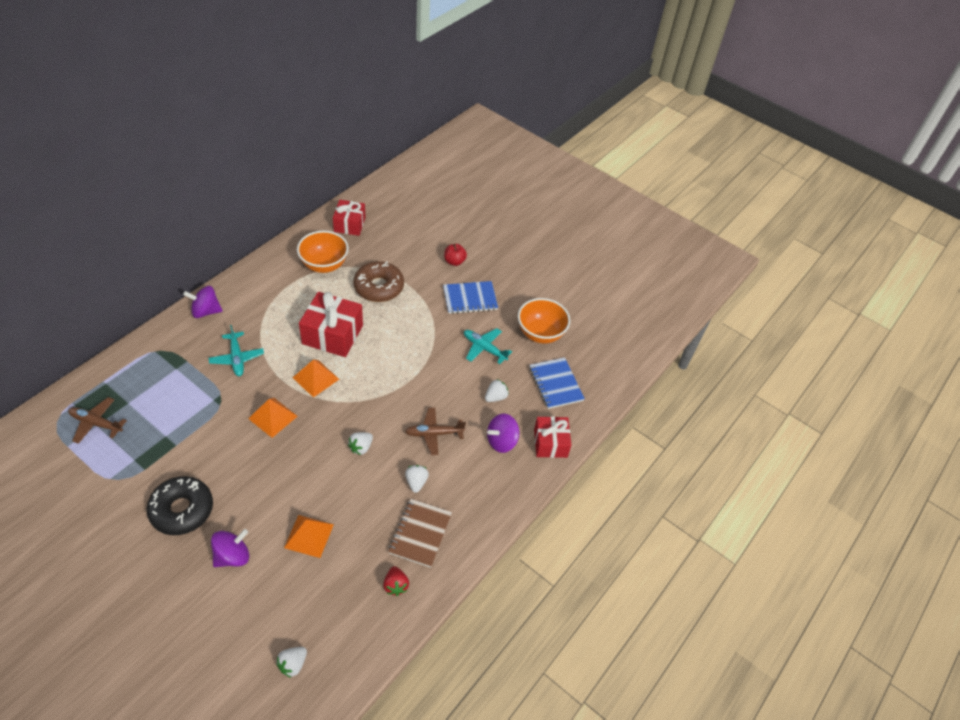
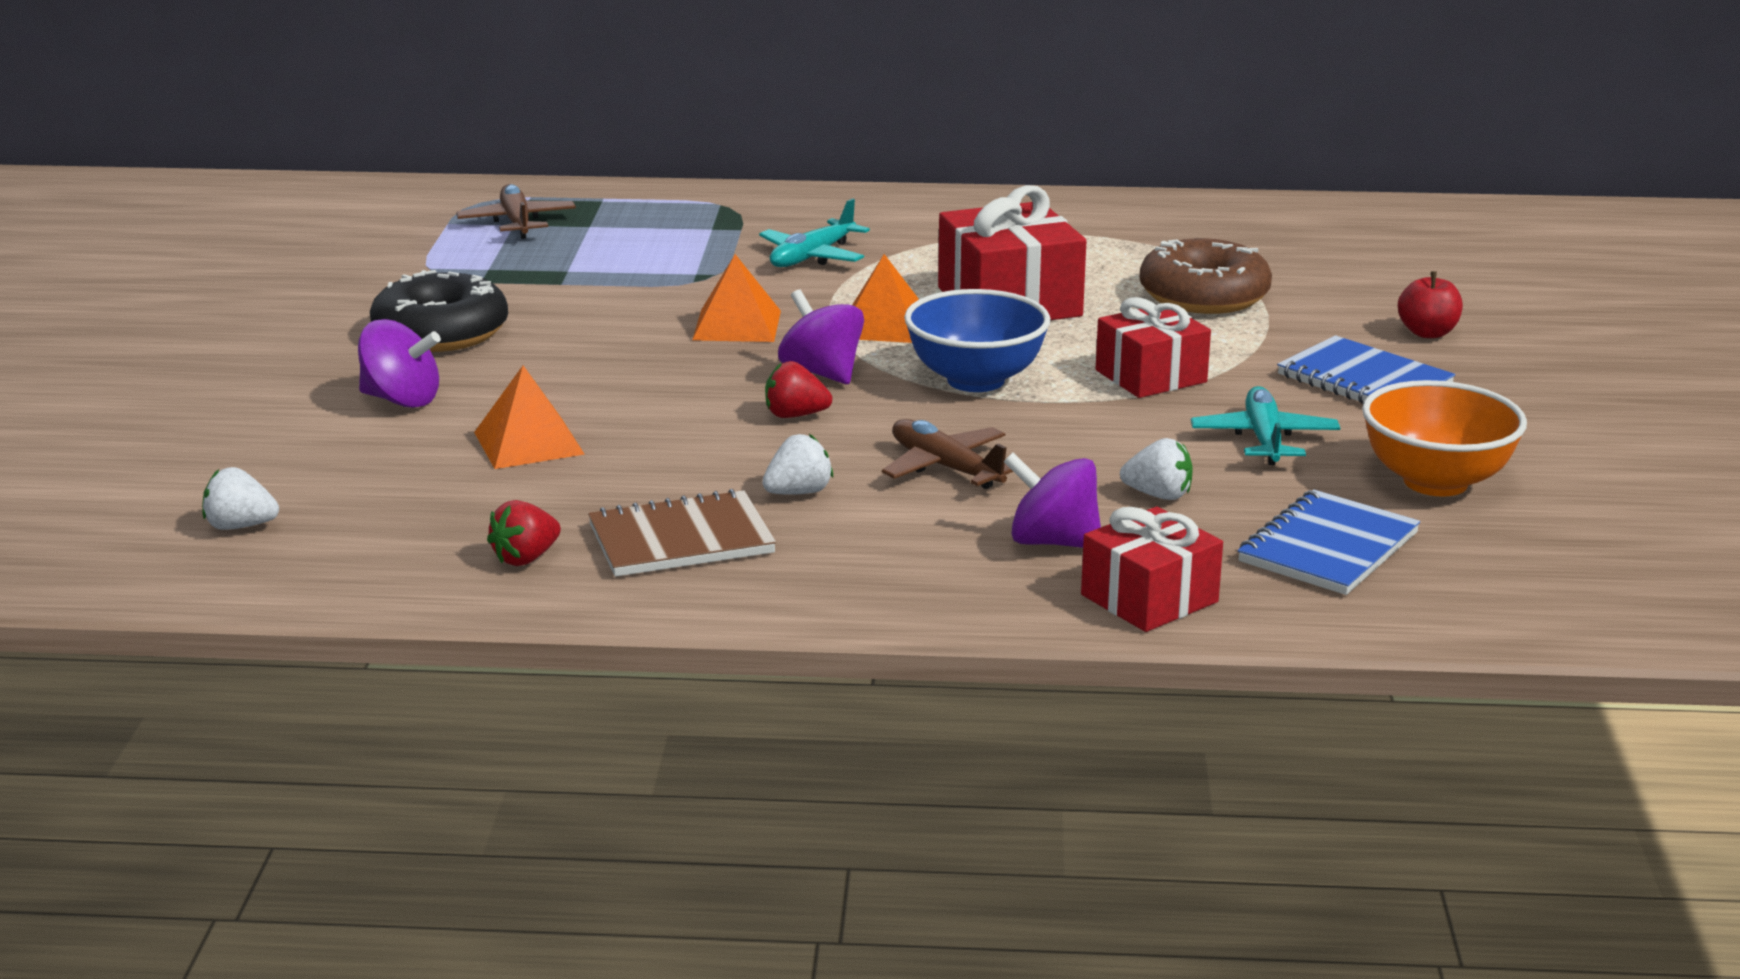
camera: 60 degrees right, 25 degrees down
purple spinning top [183,286,223,318] -> purple spinning top moved to [778,289,864,384]
orange bowl [297,231,349,273] -> none
red gift [333,200,366,236] -> red gift moved to [1096,297,1211,398]
white strawberry [348,432,373,455] -> red strawberry [765,361,832,418]
none -> blue bowl [904,289,1051,392]

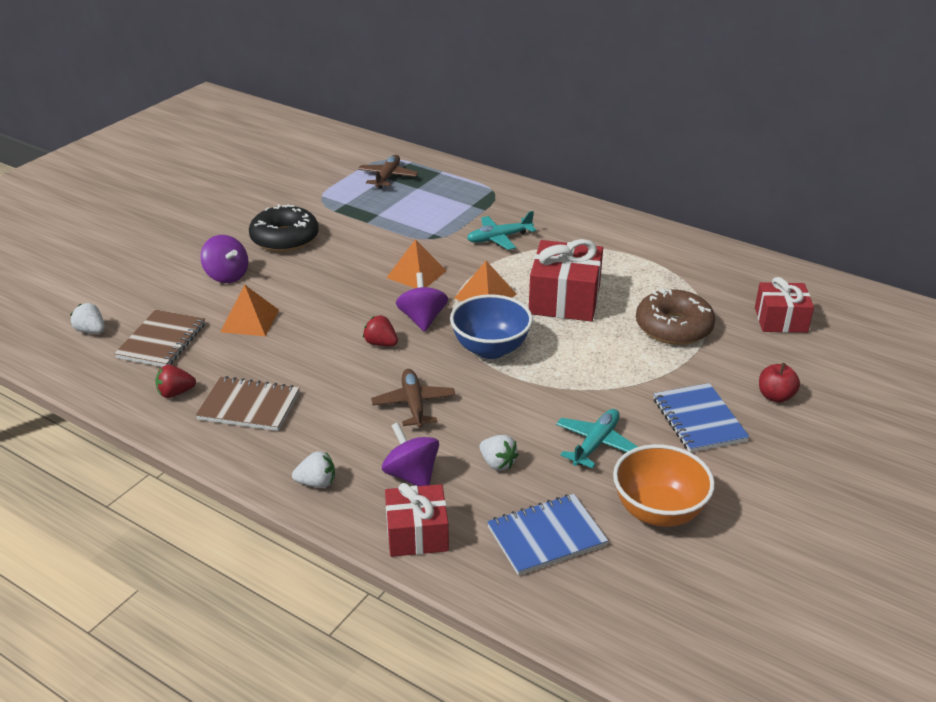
camera: 30 degrees right, 10 degrees up
white strawberry [762,434,833,495] -> white strawberry moved to [292,451,335,488]
red gift [1096,297,1211,398] -> red gift moved to [755,277,814,333]
none -> brown notebook [114,310,205,367]

